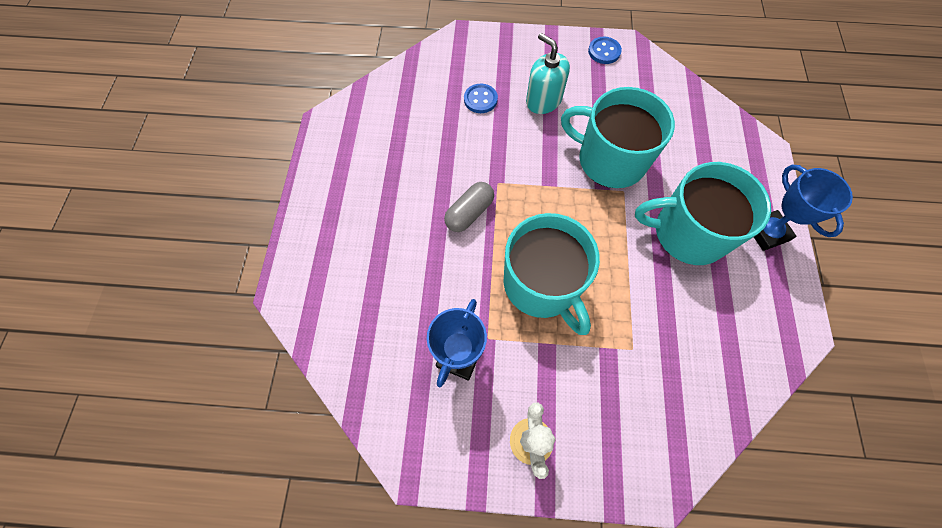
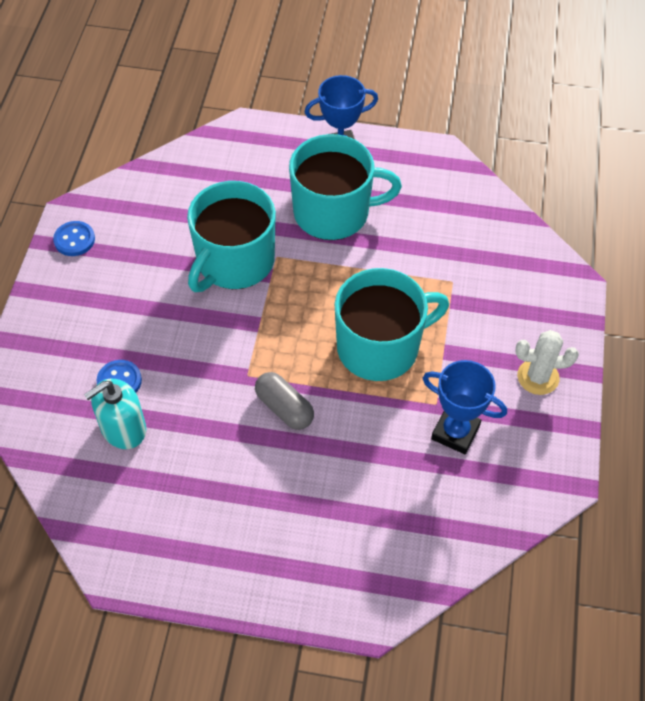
camera: 85 degrees left, 10 degrees down
turquoise soap dispenser [526,33,570,114] -> turquoise soap dispenser moved to [84,379,146,449]
turquoise mug [635,162,771,265] -> turquoise mug turned 105 degrees counterclockwise [289,134,402,240]

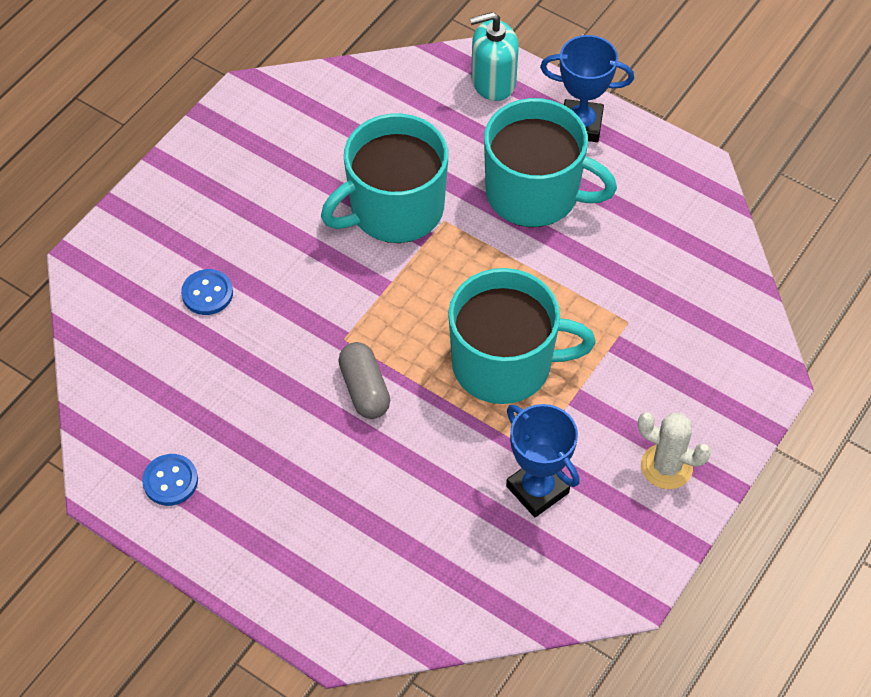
camera: 25 degrees right, 0 degrees up
blue button [53,221,95,256] -> blue button moved to [142,454,198,506]
turquoise soap dispenser [84,379,146,449] -> turquoise soap dispenser moved to [470,12,519,101]

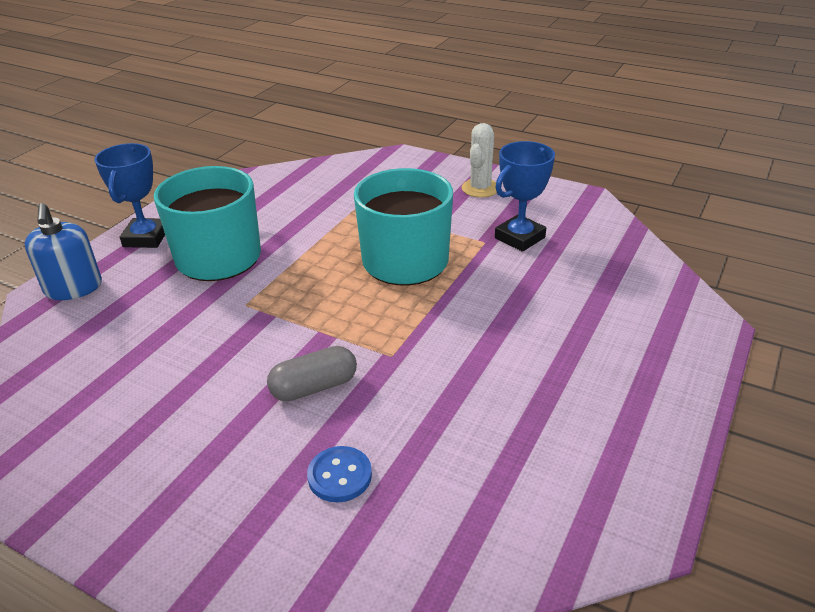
camera: 95 degrees left, 20 degrees down
blue button [142,454,198,506] -> none
turquoise mug [321,114,448,243] -> none
grey capsule [338,342,390,419] -> grey capsule moved to [267,346,357,401]
turquoise soap dispenser [470,12,519,101] -> blue soap dispenser [25,203,102,300]

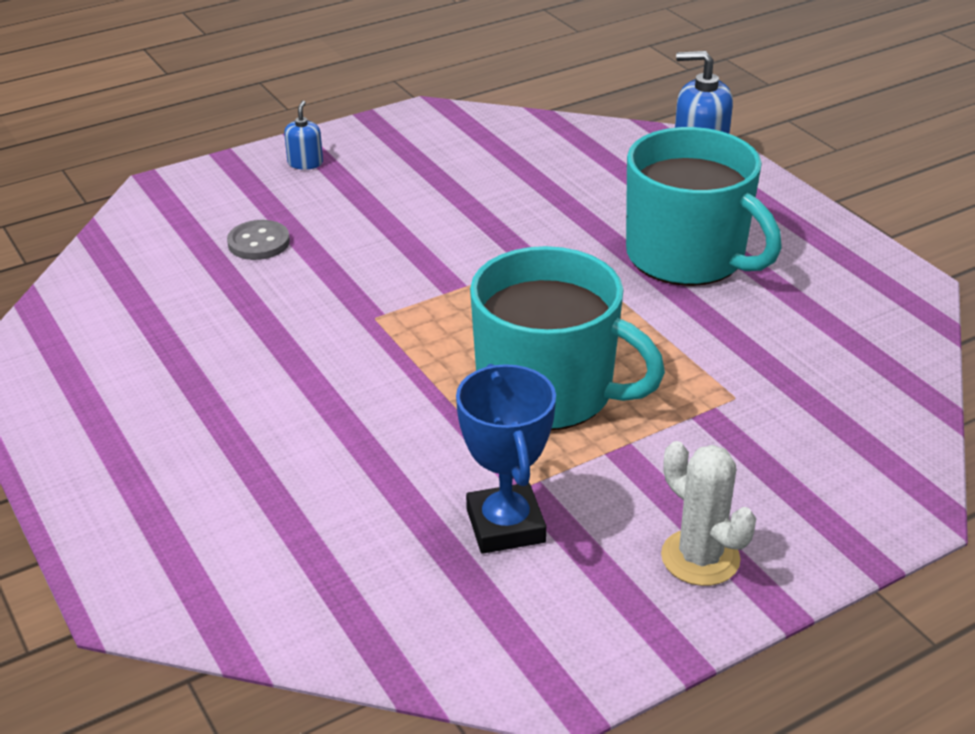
camera: 120 degrees right, 0 degrees up
blue trophy [94,143,165,248] -> none
grey capsule [267,346,357,401] -> none
blue button [307,446,372,502] -> grey button [227,220,290,260]
none -> blue soap dispenser [284,101,323,170]

